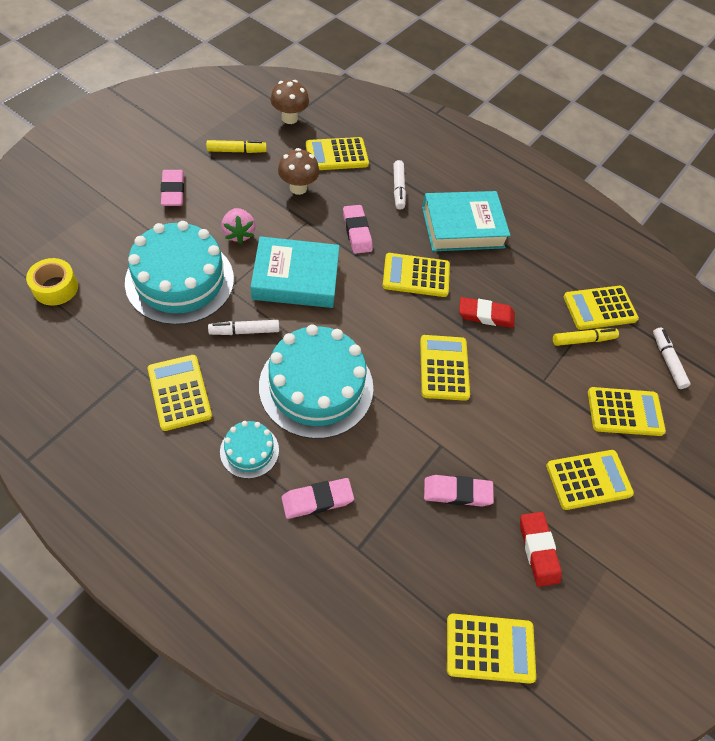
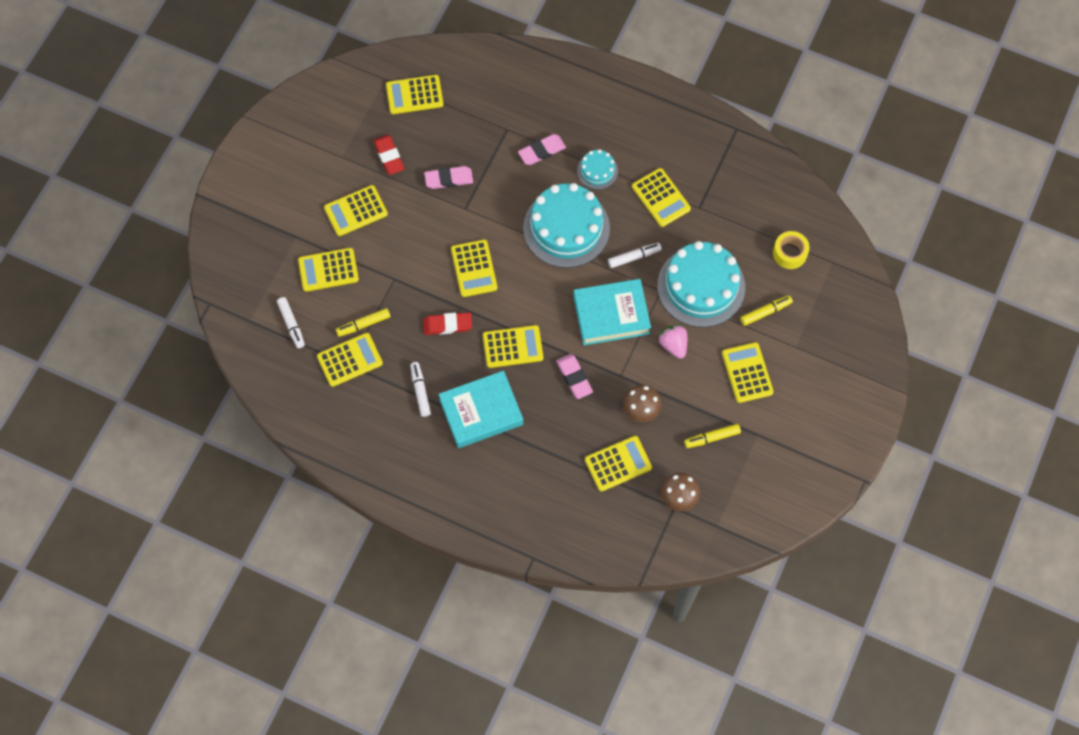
camera: 175 degrees right, 10 degrees up
pink eraser [161,170,184,206] -> yellow calculator [722,342,774,403]
white marker [393,160,406,210] -> white marker moved to [410,362,431,417]
none -> yellow marker [740,295,793,326]

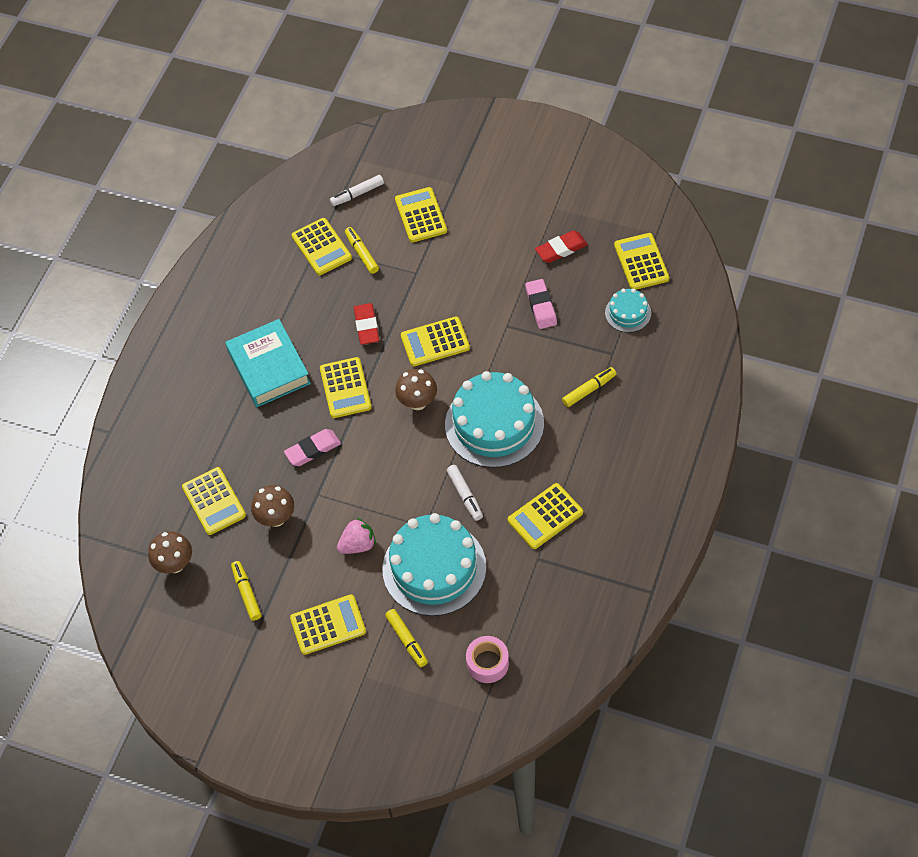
camera: 90 degrees right, 10 degrees down
yellow calculator [324,185,388,236] -> none
white marker [410,362,431,417] -> none
pink eraser [518,134,566,165] -> yellow marker [562,367,616,407]
turquoise book [573,279,651,345] -> none
turquoise cake [577,149,618,190] -> turquoise cake moved to [605,289,651,332]
yellow tape [773,231,810,269] -> pink tape [466,636,509,683]
none -> brown mushroom [395,369,437,410]

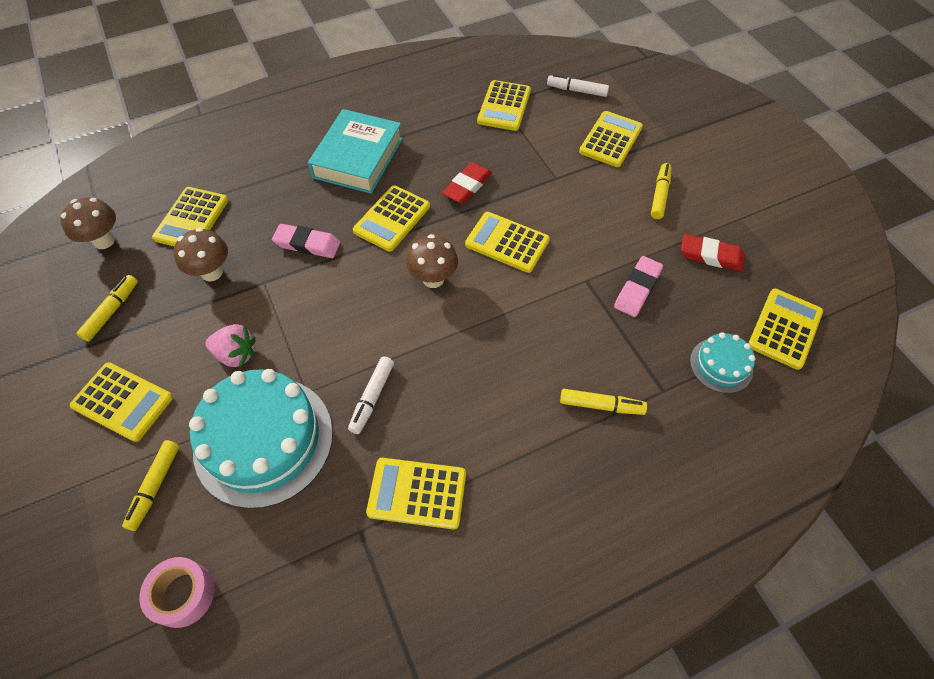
camera: 40 degrees right, 0 degrees up
yellow marker [345,227,379,274] -> yellow marker moved to [651,163,672,219]
turquoise cake [445,371,544,468] -> none

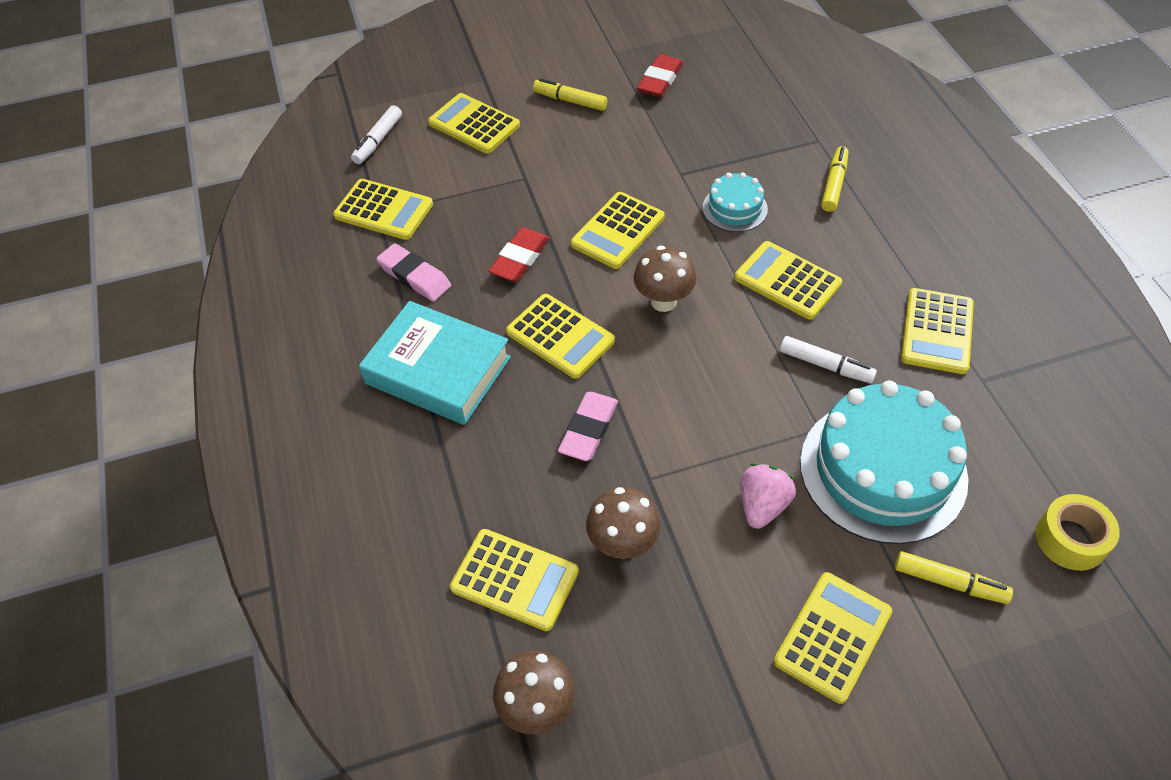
camera: 80 degrees left, 5 degrees down
yellow marker [76,275,138,342] -> none
pink tape [139,557,215,628] -> yellow tape [1036,494,1120,571]
red eraser [442,162,492,204] -> red eraser turned 75 degrees clockwise [488,227,549,282]
pink eraser [614,256,663,317] -> pink eraser moved to [376,243,451,301]
turquoise cake [690,332,756,393] -> turquoise cake moved to [703,172,768,232]
yellow calculator [749,289,823,370] -> yellow calculator moved to [734,241,842,320]

